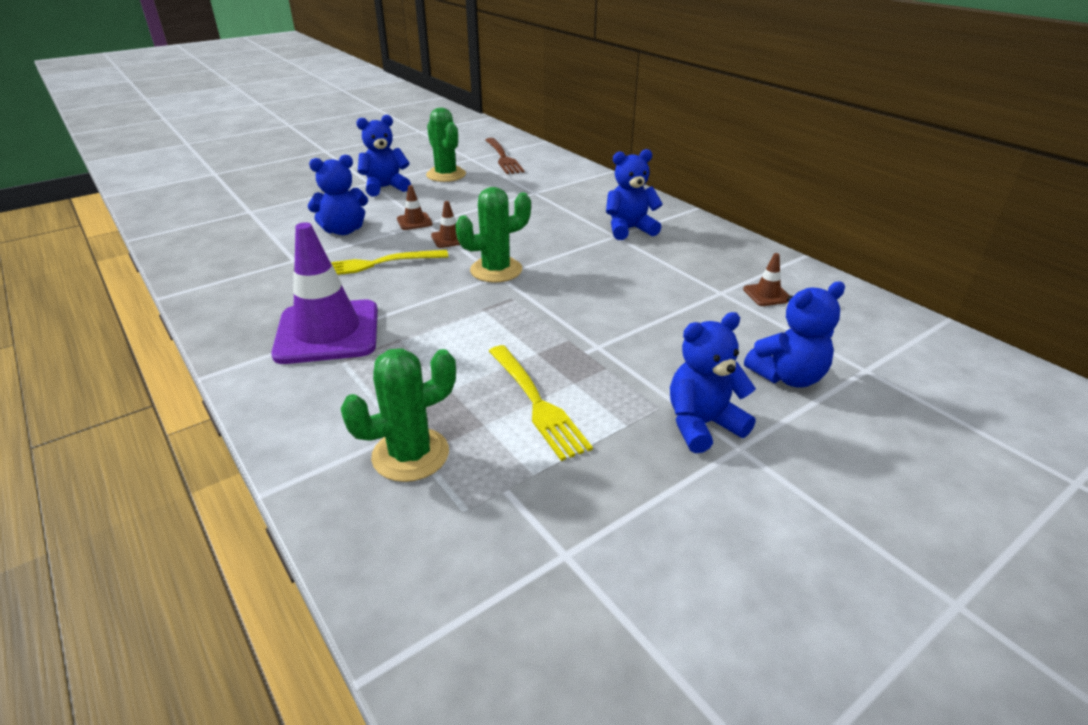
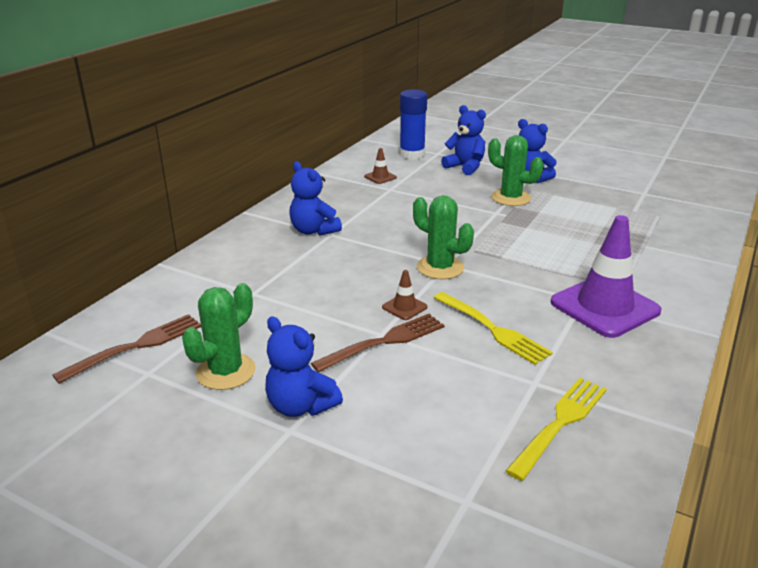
camera: 115 degrees left, 5 degrees down
blue teddy bear [308,155,368,235] -> none
green cactus [340,348,456,482] -> green cactus moved to [488,135,544,206]
brown traffic cone [397,185,433,230] -> brown fork [311,314,445,372]
yellow fork [489,345,593,461] -> yellow fork moved to [506,378,607,481]
none -> blue glue stick [399,89,427,160]

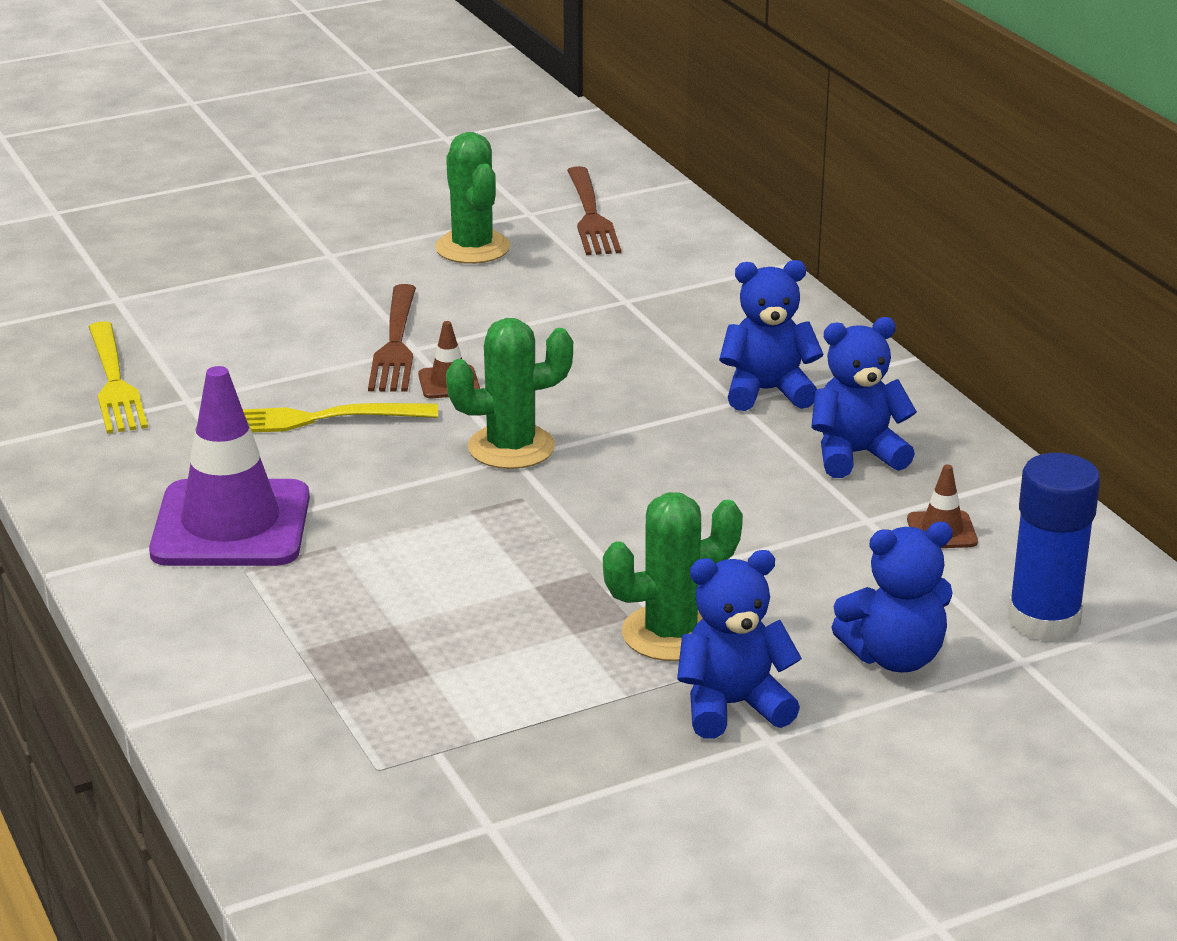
camera: 125 degrees right, 0 degrees up
blue teddy bear [265,317,343,417] -> blue teddy bear moved to [811,317,917,478]

